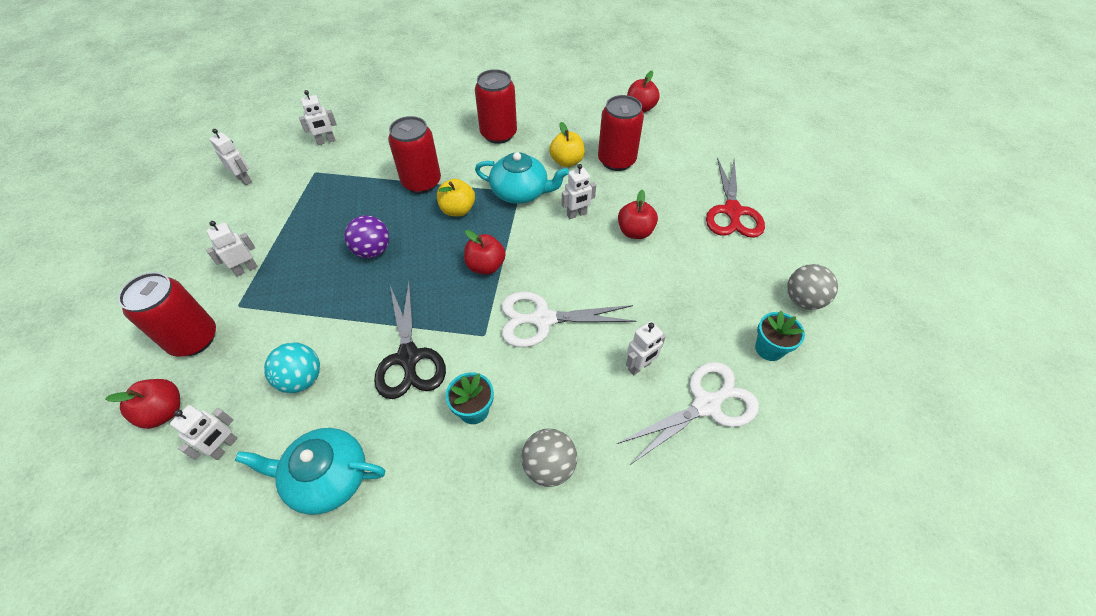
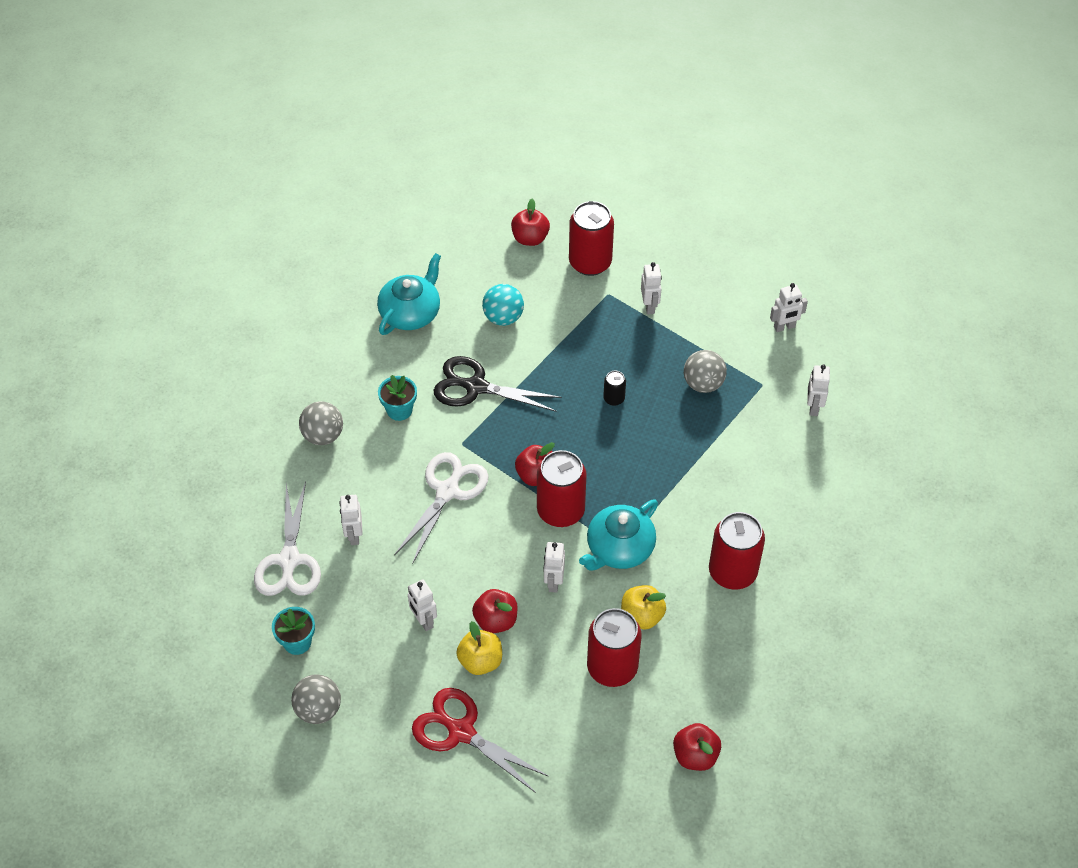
camera: 120 degrees right, 0 degrees up
white robot [170,405,238,460] -> white robot moved to [408,579,437,631]
purple ball [344,215,389,258] -> black can [603,371,626,406]
red can [388,116,441,194] -> red can moved to [537,450,587,527]
yellow apple [437,179,475,216] -> yellow apple moved to [456,621,502,675]
none -> grey ball [684,350,727,393]

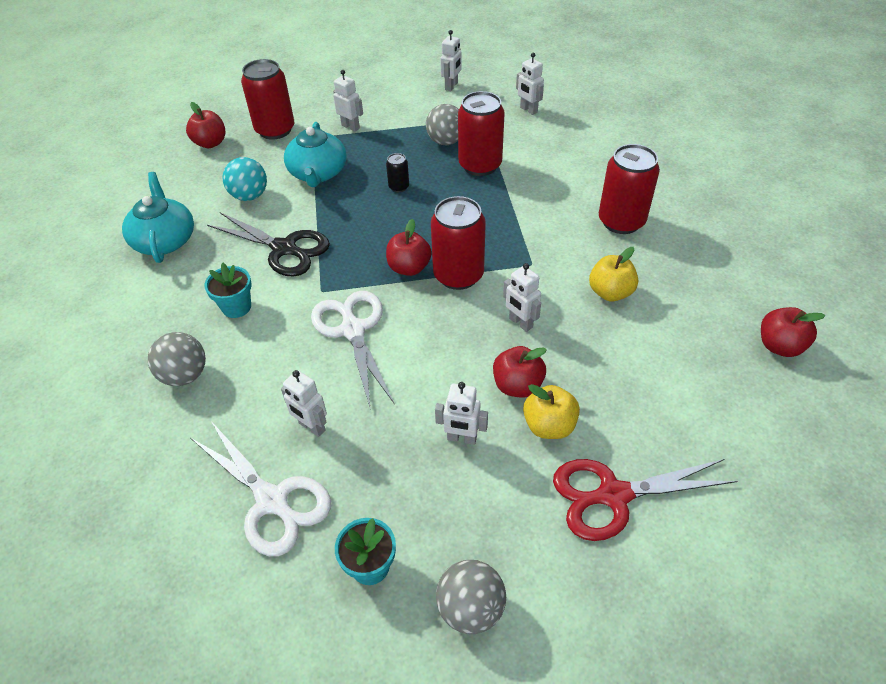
camera: 45 degrees left, 5 degrees down
black scissors [434,356,562,412] -> black scissors turned 120 degrees counterclockwise [207,212,330,277]
turquoise teapot [579,500,658,570] -> turquoise teapot moved to [284,122,347,187]
red can [587,608,641,687] -> red can moved to [458,91,505,176]

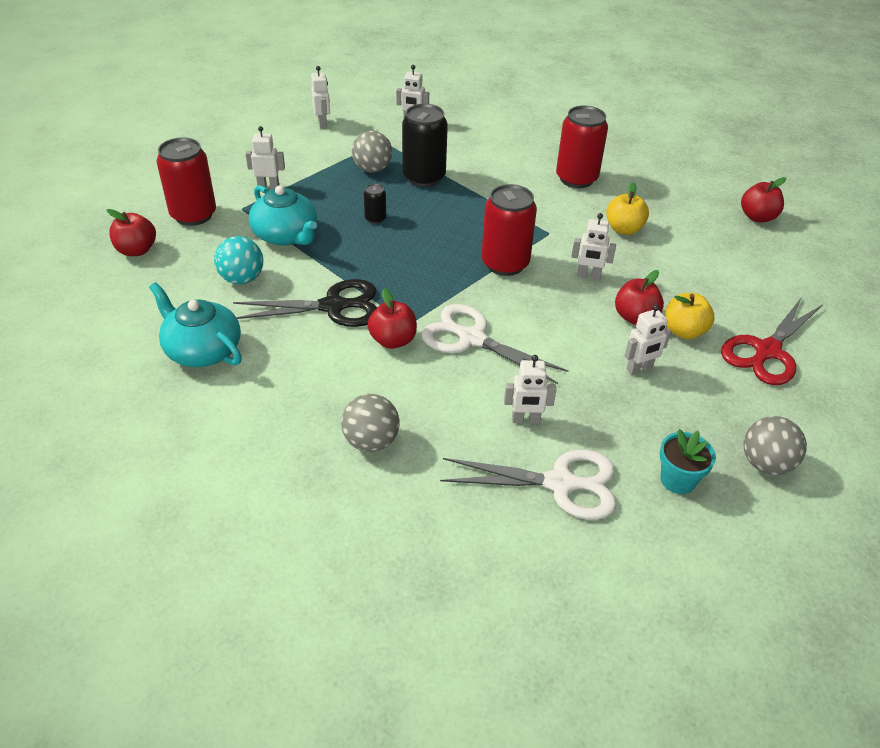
camera: 40 degrees left, 5 degrees down
turquoise flower pot [204,263,252,318] -> none
red apple [386,219,432,276] -> red apple moved to [368,288,417,349]
red can [458,91,505,176] -> black can [402,104,448,187]

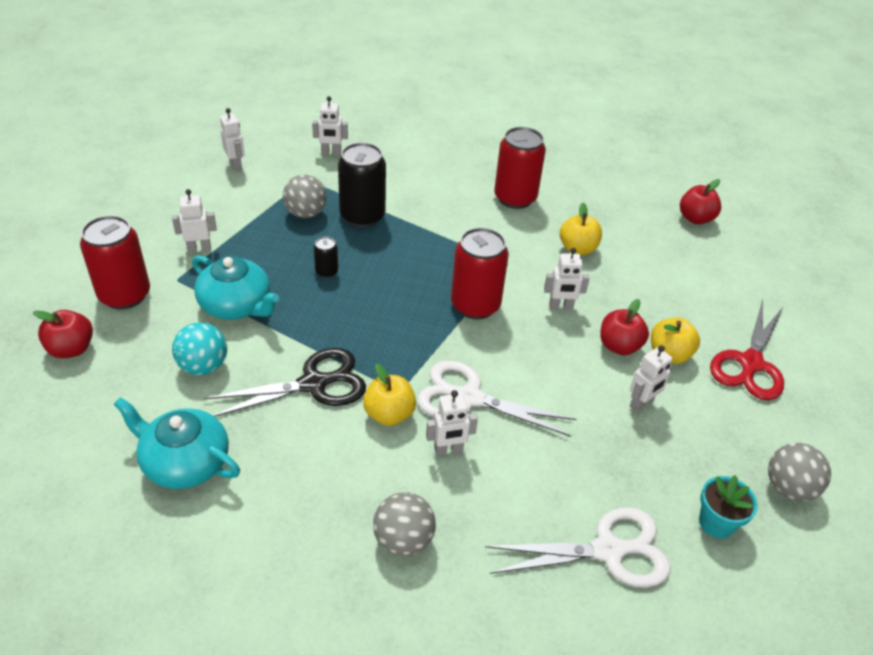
camera: 15 degrees left, 0 degrees up
red apple [368,288,417,349] -> yellow apple [363,363,416,426]
white robot [504,355,557,424] -> white robot moved to [426,390,478,456]

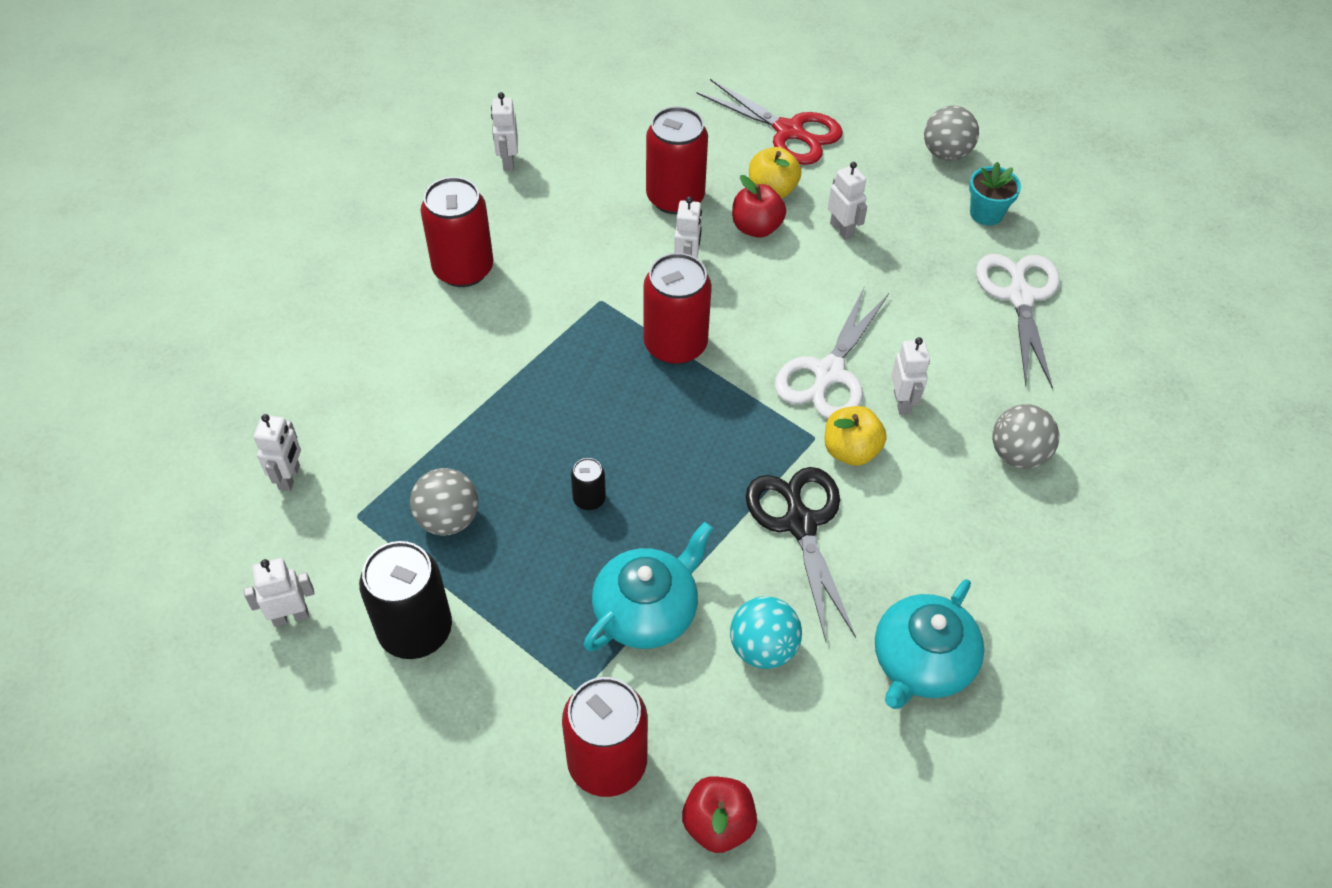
camera: 80 degrees left, 10 degrees up
white robot [172,189,217,253] -> white robot moved to [491,92,518,171]
black can [338,142,386,228] -> black can moved to [359,541,452,659]
yellow apple [560,203,602,255] -> none
red apple [680,179,721,224] -> none
none -> red can [646,106,708,214]

